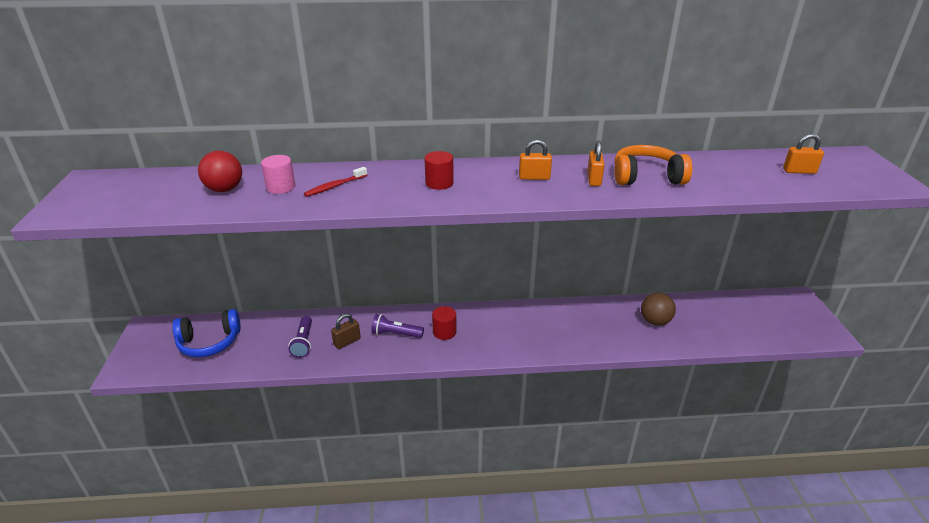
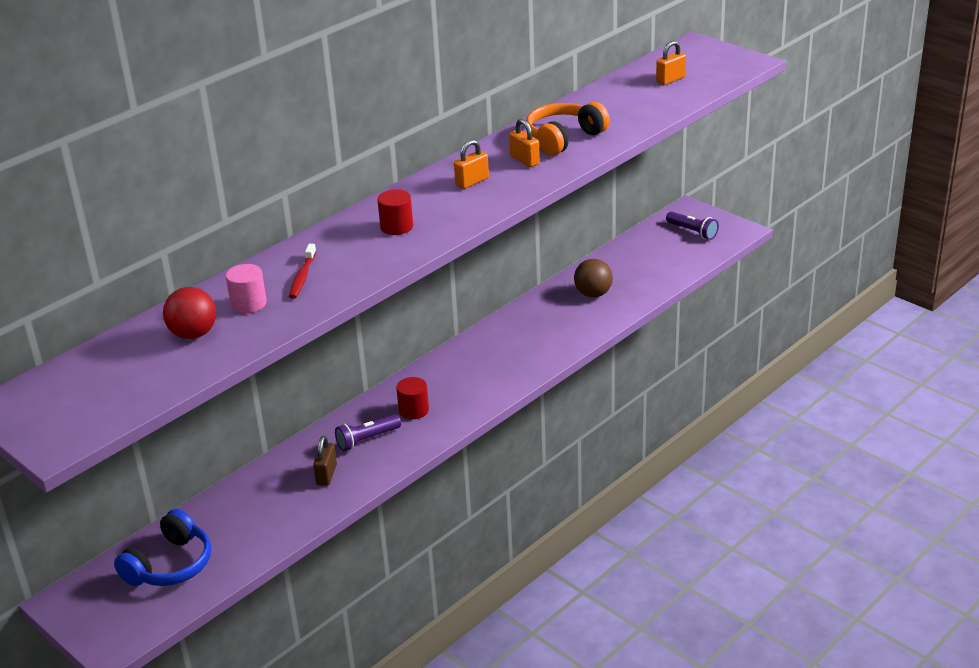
camera: 40 degrees left, 0 degrees up
purple flashlight [288,316,312,358] -> purple flashlight moved to [666,212,719,240]

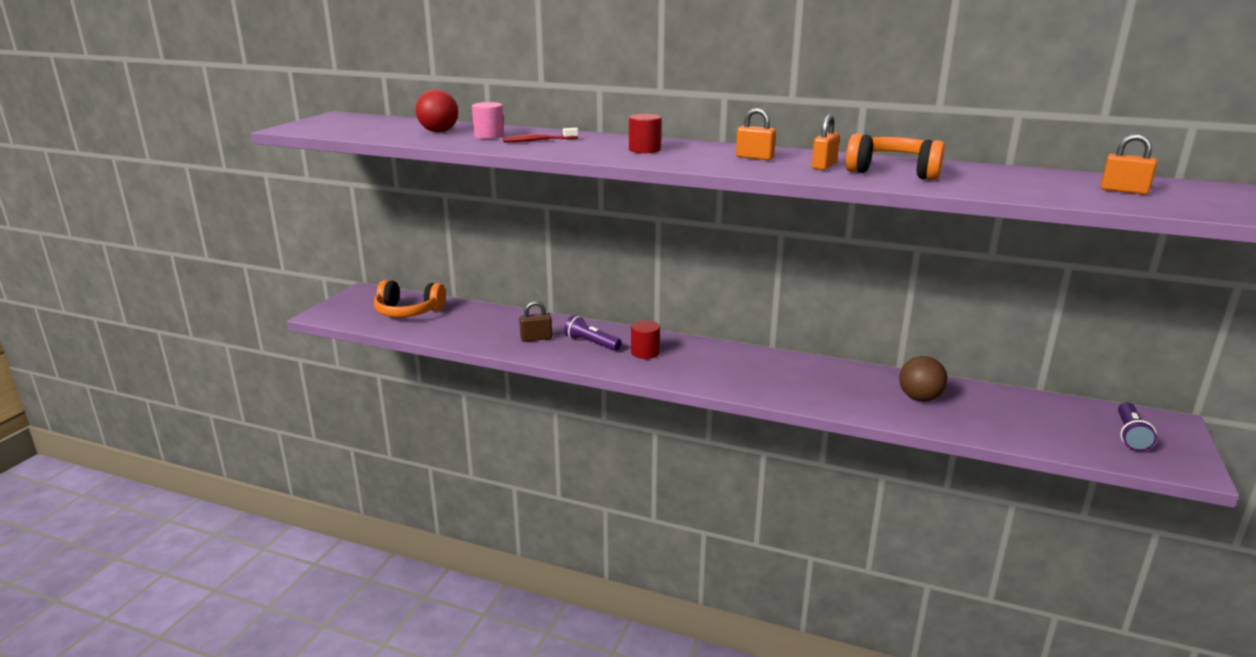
camera: 65 degrees right, 10 degrees down
blue headphones [114,509,211,586] -> orange headphones [374,280,446,317]

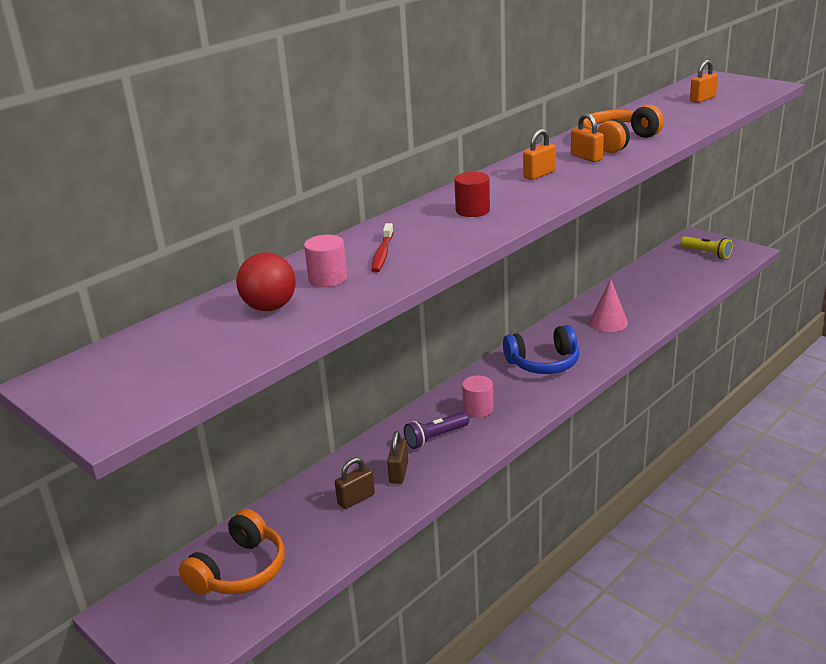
camera: 65 degrees left, 5 degrees up
red cylinder [631,320,660,359] -> pink cylinder [462,375,494,418]
brown ball [899,356,948,402] -> none
purple flashlight [1118,402,1157,451] -> yellow flashlight [680,236,733,259]
none -> brown padlock [335,457,375,509]
none -> blue headphones [503,325,579,374]
none -> pink cone [589,279,628,332]

